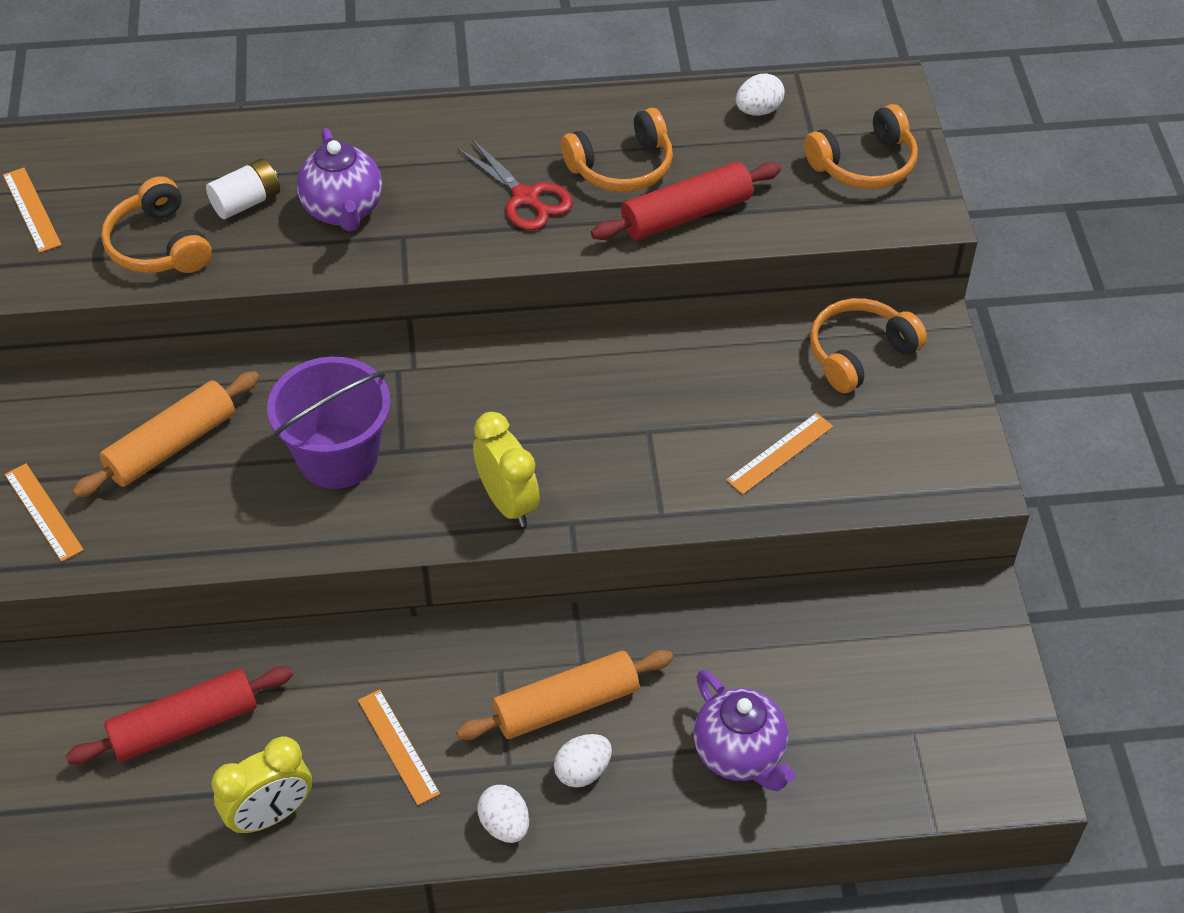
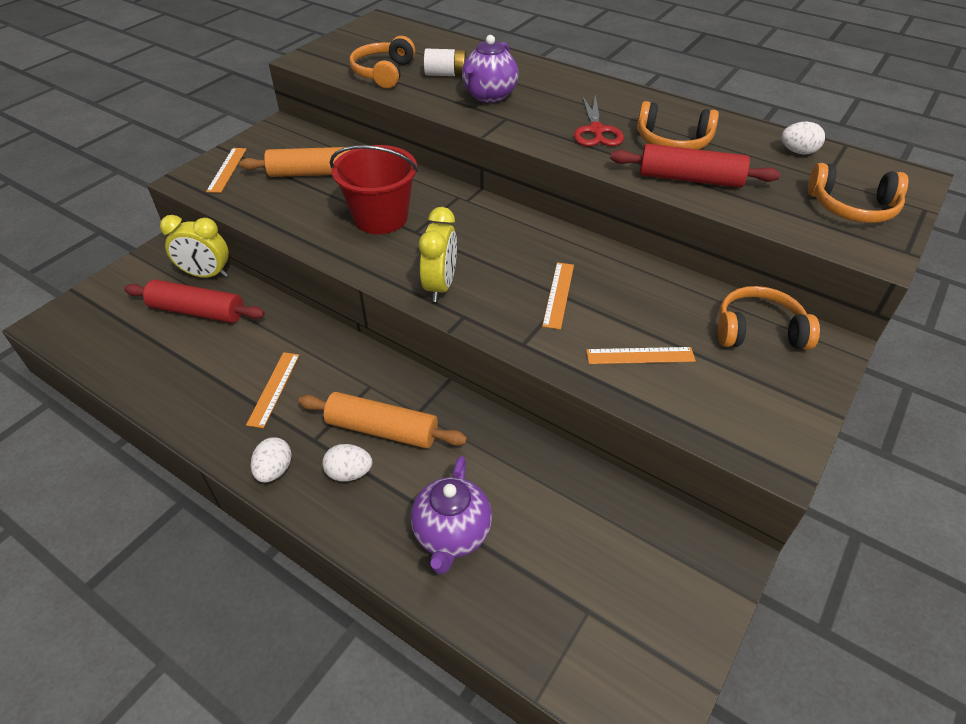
camera: 40 degrees right, 5 degrees down
orange ruler [3,168,62,253] -> orange ruler moved to [542,262,574,330]
yellow clock [212,737,312,834] -> yellow clock moved to [160,215,229,278]
purple bucket [267,357,391,489] -> red bucket [330,145,418,234]

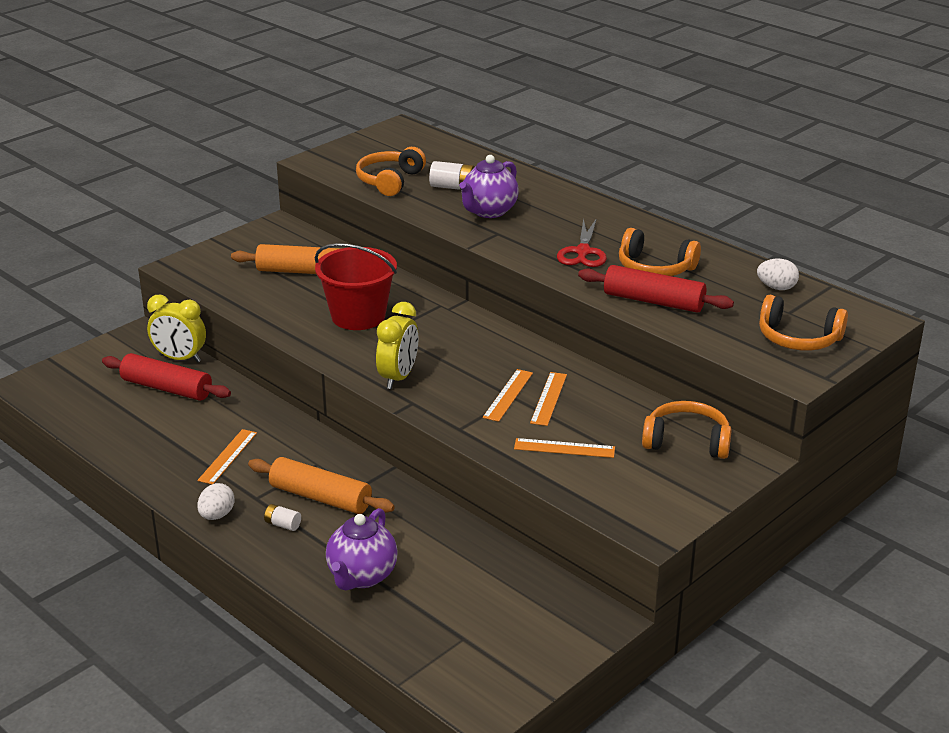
camera: 10 degrees right, 15 degrees down
orange ruler [206,148,247,193] -> orange ruler moved to [530,372,567,426]
white egg [322,444,373,481] -> white battery [264,504,301,531]

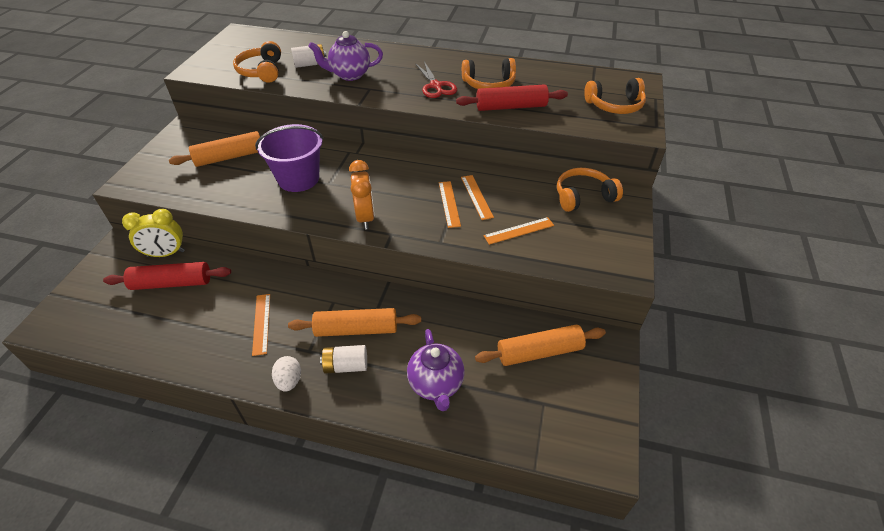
camera: 30 degrees left, 15 degrees up
white battery [264,504,301,531] -> white battery [320,345,367,374], size x1.60
red bucket [315,243,397,330] -> purple bucket [255,124,323,192]
yellow clock [376,302,419,389] -> orange clock [349,160,374,229]
purple teapot [459,155,519,218] -> purple teapot turned 75 degrees clockwise [308,31,383,81]
white egg [757,259,799,290] -> none
none -> orange rolling pin [475,325,606,366]

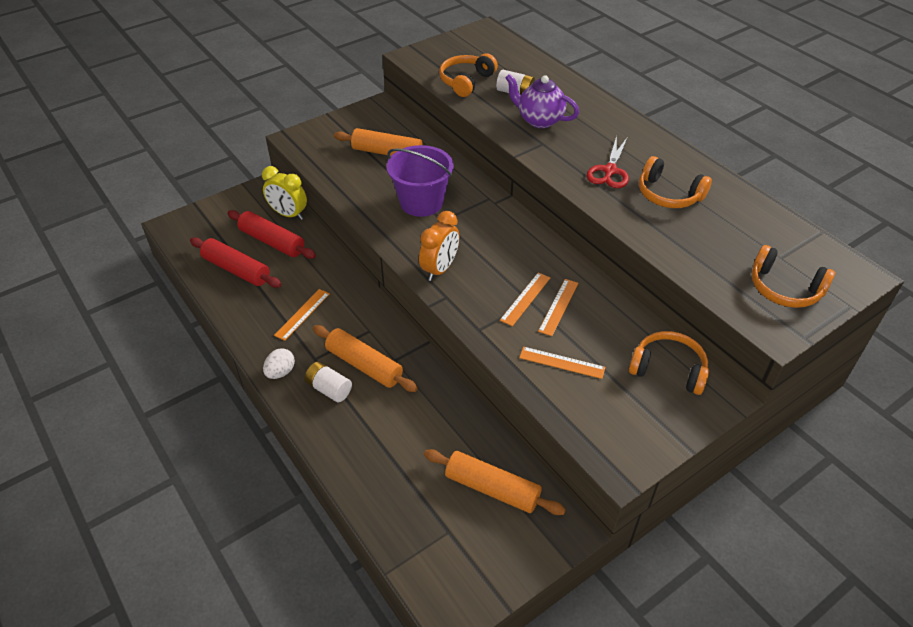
camera: 40 degrees right, 0 degrees up
purple teapot [407,329,465,411] -> none
red rolling pin [456,84,568,111] -> red rolling pin moved to [190,237,282,288]

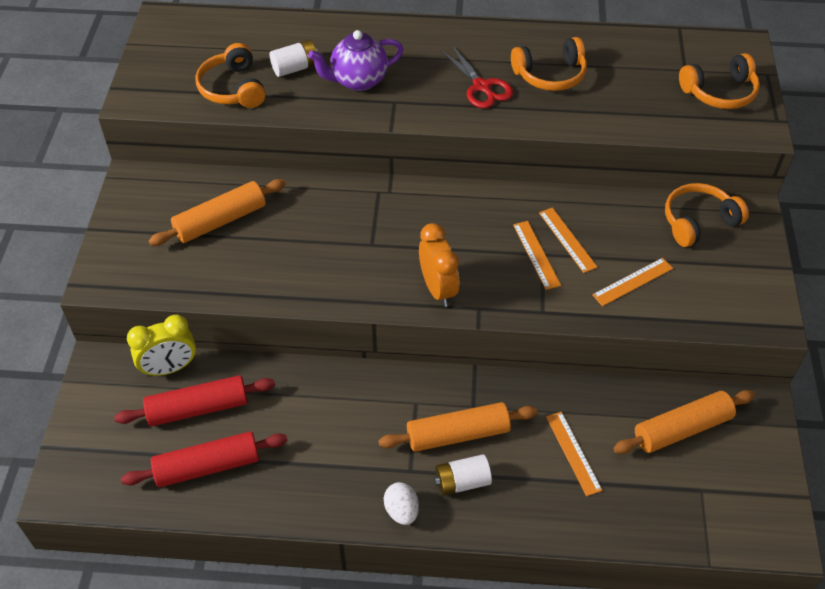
camera: 50 degrees left, 5 degrees up
orange ruler [274,289,330,341] -> orange ruler moved to [546,412,603,496]
purple bucket [387,145,454,217] -> none

